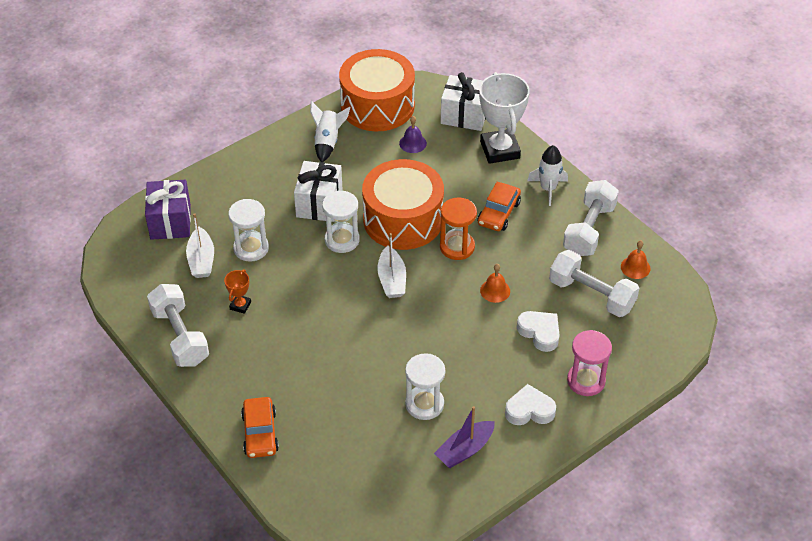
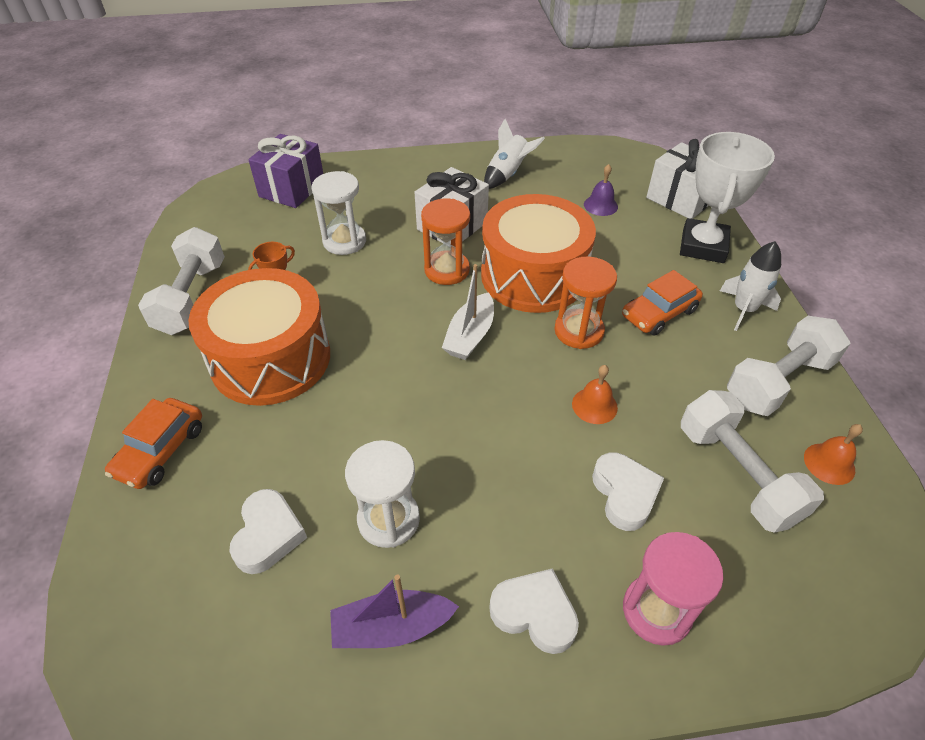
camera: 30 degrees right, 0 degrees up
white boat [186,213,214,278] -> none
white hourglass [322,190,360,253] -> orange hourglass [421,199,470,285]
orange drum [339,49,415,131] -> orange drum moved to [189,268,330,406]
none -> white heart [229,489,307,574]

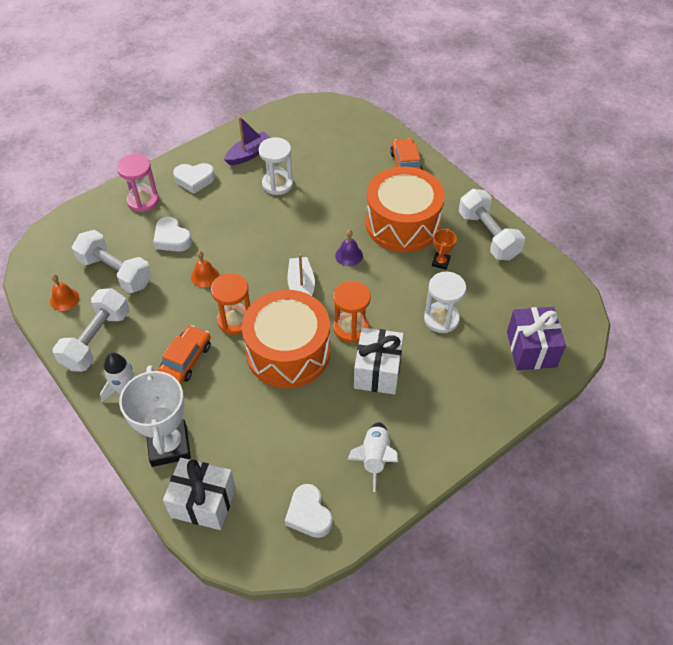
camera: 150 degrees right, 5 degrees up
white heart [229,489,307,574] -> white heart moved to [285,484,332,538]
purple bell [584,164,618,216] -> purple bell moved to [335,230,363,266]

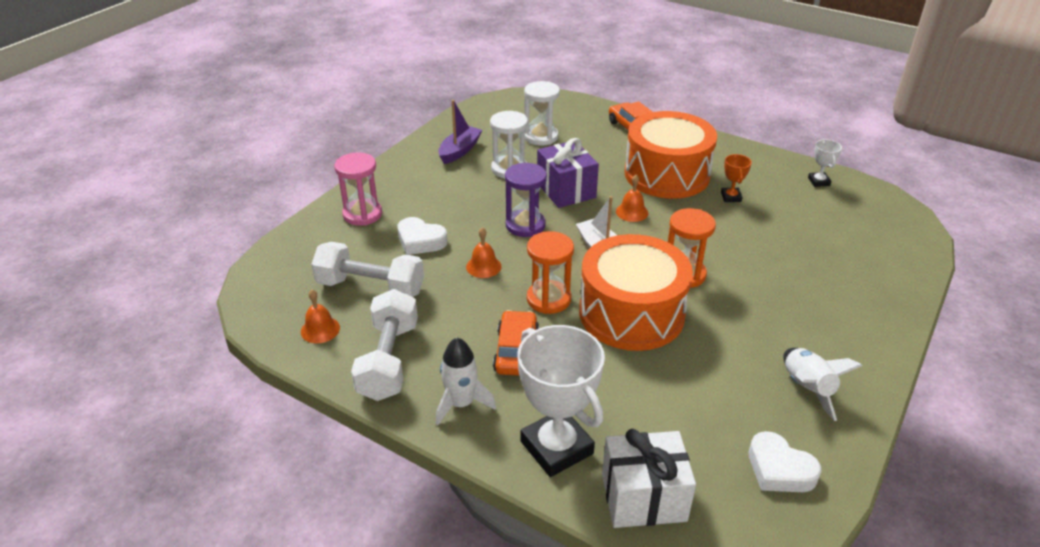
camera: 20 degrees left, 15 degrees down
white heart [173,163,215,194] -> none
purple bell [335,230,363,266] -> orange bell [616,175,648,222]
white gift [354,327,404,394] -> none
white hourglass [424,272,466,333] -> white hourglass moved to [524,81,560,146]
white dumbbell [459,189,525,260] -> none
purple gift [507,307,566,370] -> purple gift moved to [537,138,599,208]
none -> purple hourglass [505,163,547,237]
none -> white trophy [808,139,842,187]

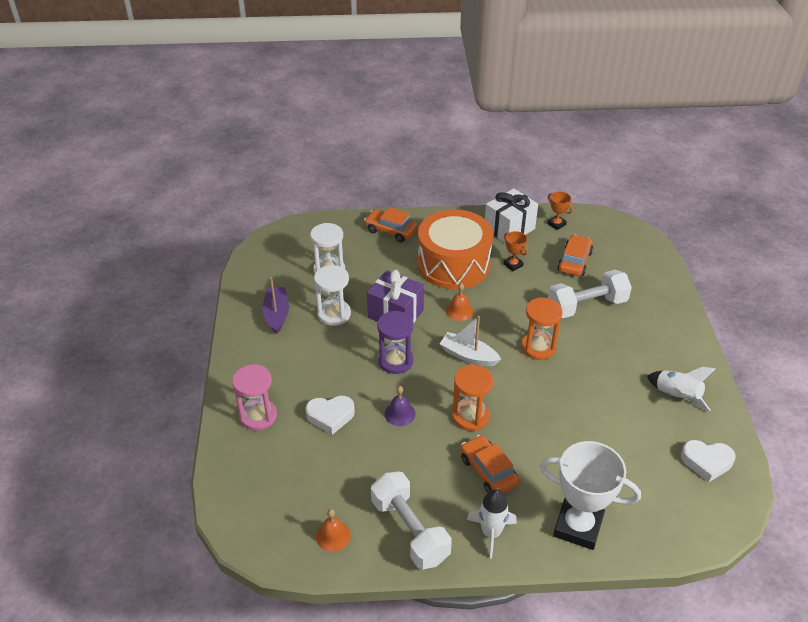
camera: 35 degrees left, 5 degrees up
white dumbbell [311,242,424,297] -> white dumbbell moved to [548,270,632,318]
orange bell [466,227,502,278] -> purple bell [385,386,415,426]
orange drum [579,234,693,351] -> none
white gift [602,429,696,528] -> white gift moved to [485,188,538,244]
white trophy [808,139,842,187] -> orange trophy [547,192,573,230]
none -> orange car [557,235,593,276]

